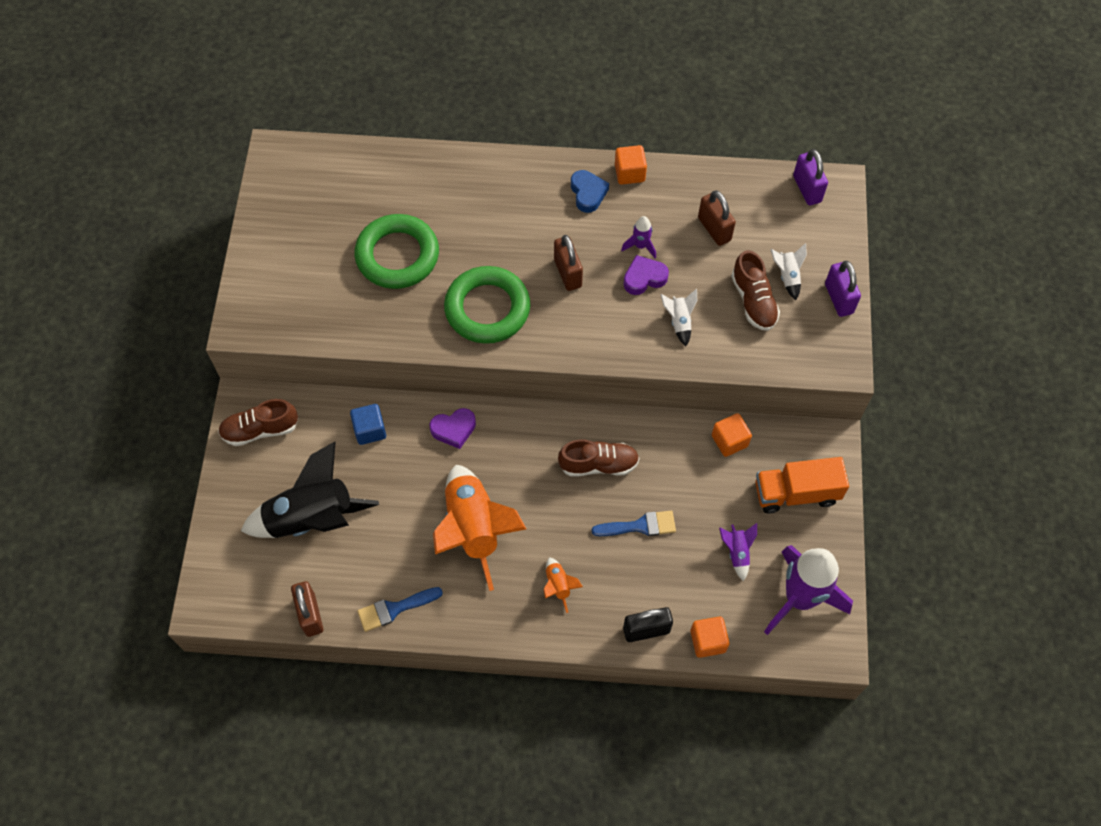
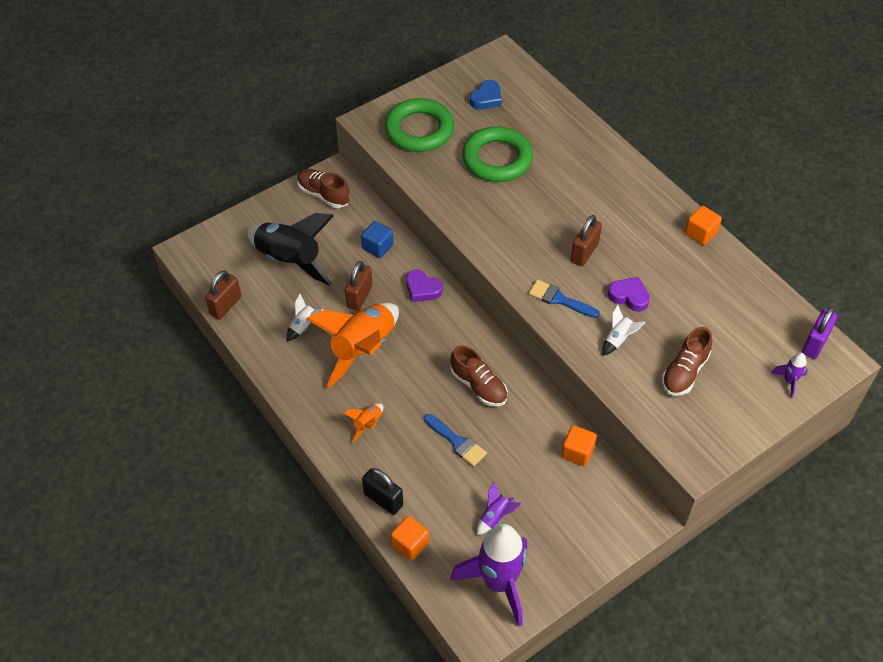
camera: 50 degrees right, 10 degrees down
blue brush [357,587,443,632] -> blue brush moved to [528,280,600,318]
green ring [444,266,530,344] -> green ring moved to [385,98,454,152]
blue heart [571,170,609,213] -> blue heart moved to [470,80,502,110]
purple rocket [621,216,656,259] -> purple rocket moved to [772,353,808,398]
brown padlock [698,190,736,246] -> brown padlock moved to [345,261,373,311]
orange truck [756,457,849,513] -> none
white rocket [770,243,807,300] -> white rocket moved to [286,294,324,342]
purple padlock [825,261,861,317] -> none

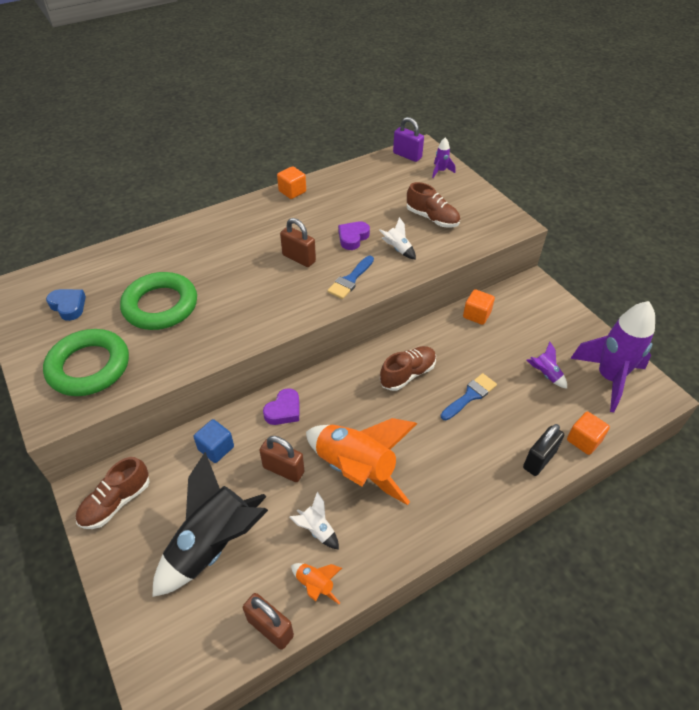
camera: 85 degrees left, 5 degrees down
orange rocket [343,403,383,443] -> orange rocket moved to [291,563,342,604]

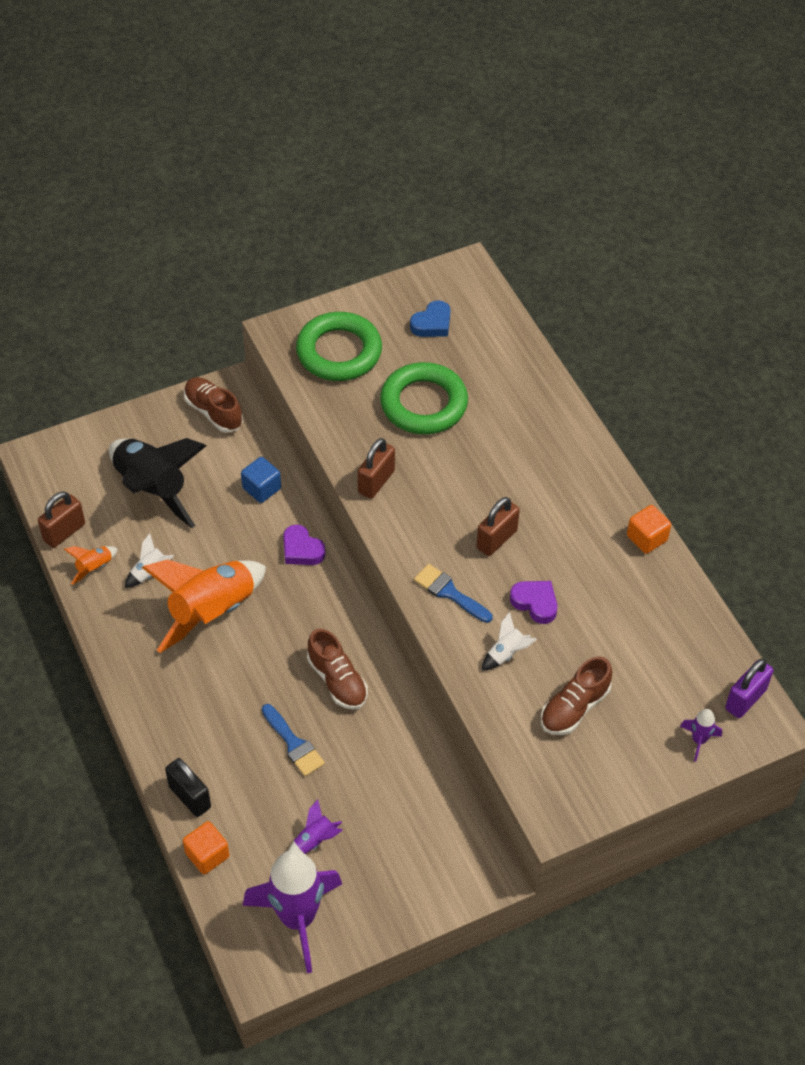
camera: 95 degrees right, 5 degrees up
brown padlock [259,436,305,482] -> brown padlock moved to [358,438,395,499]
orange cube [463,289,495,325] -> none

